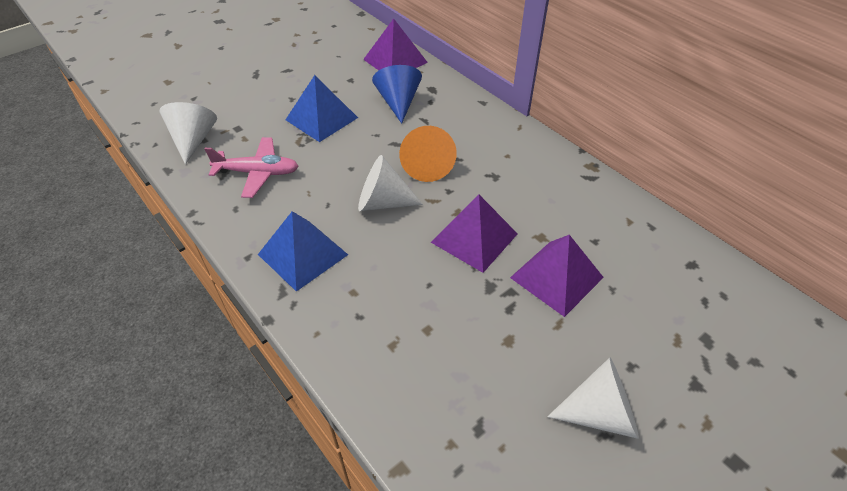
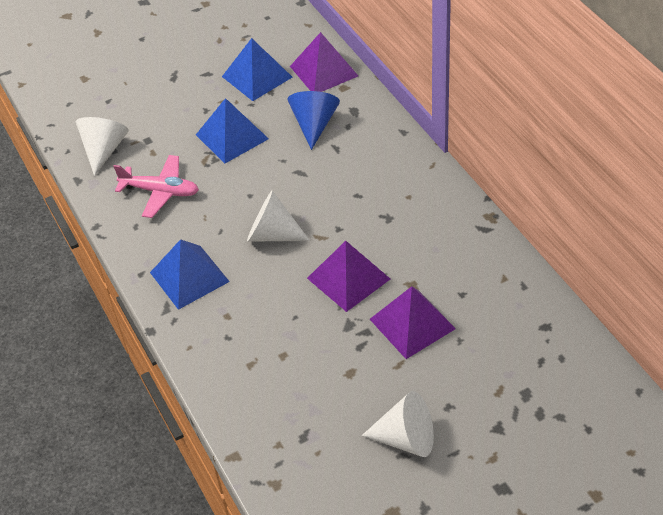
camera: 15 degrees right, 0 degrees up
orange cone [399,126,457,182] -> none
none -> blue pyramid [222,38,292,101]

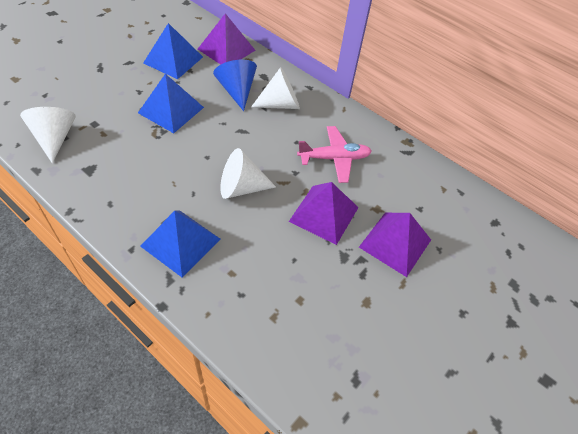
camera: 30 degrees left, 5 degrees up
pink plane [113,155,199,218] -> pink plane moved to [297,126,372,183]
white cone [362,391,434,457] -> white cone moved to [251,67,300,109]

